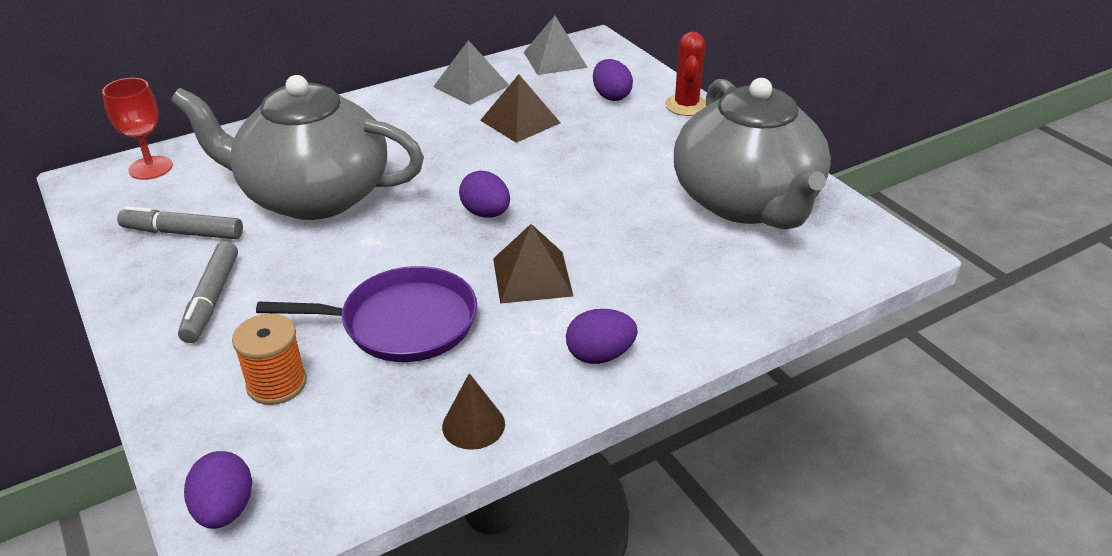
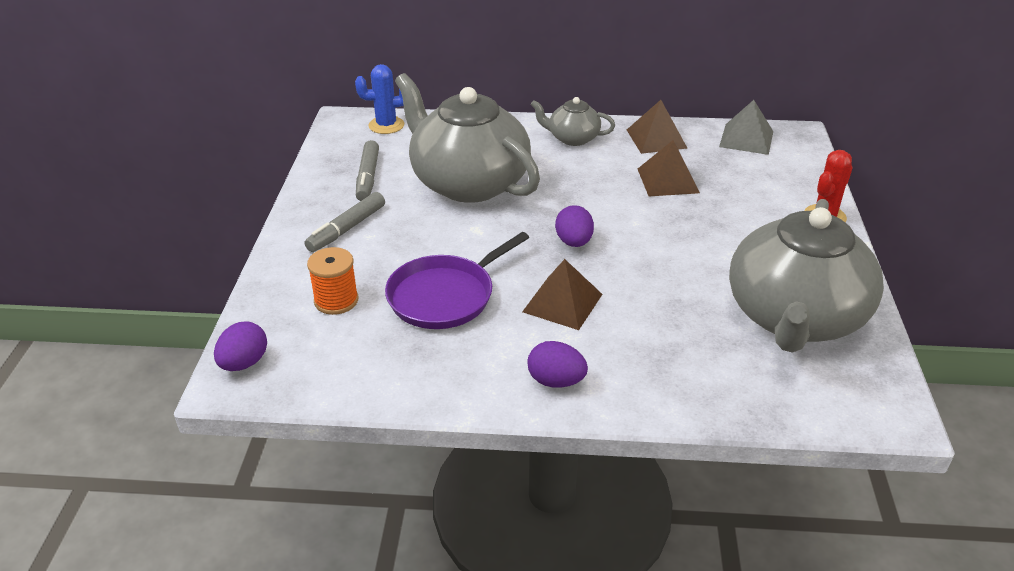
camera: 35 degrees right, 0 degrees up
red goblet [102,78,173,180] -> blue cactus [355,64,404,134]
grey marker [117,206,243,239] -> grey marker turned 135 degrees counterclockwise [356,140,379,201]
purple pan [256,266,477,362] -> purple pan turned 105 degrees clockwise [385,232,529,329]
grey pyramid [433,40,509,105] -> brown pyramid [627,100,687,154]
brown cone [442,373,505,450] -> none
purple egg [593,59,633,101] -> none
none -> grey teapot [531,97,615,146]

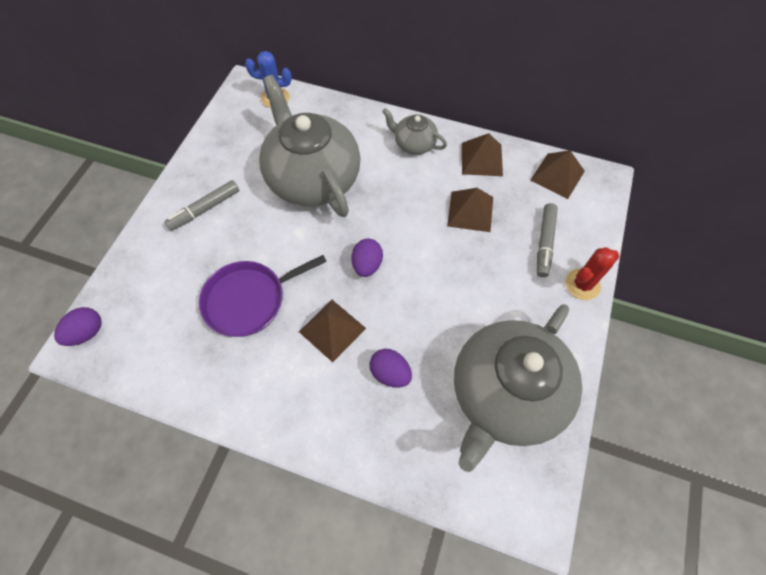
camera: 15 degrees right, 25 degrees up
orange spool [307,247,359,315] -> none
grey marker [356,140,379,201] -> grey marker moved to [536,203,558,277]
purple egg [527,341,588,388] -> purple egg moved to [369,349,412,388]
grey pyramid [719,100,773,155] -> brown pyramid [530,150,585,199]

